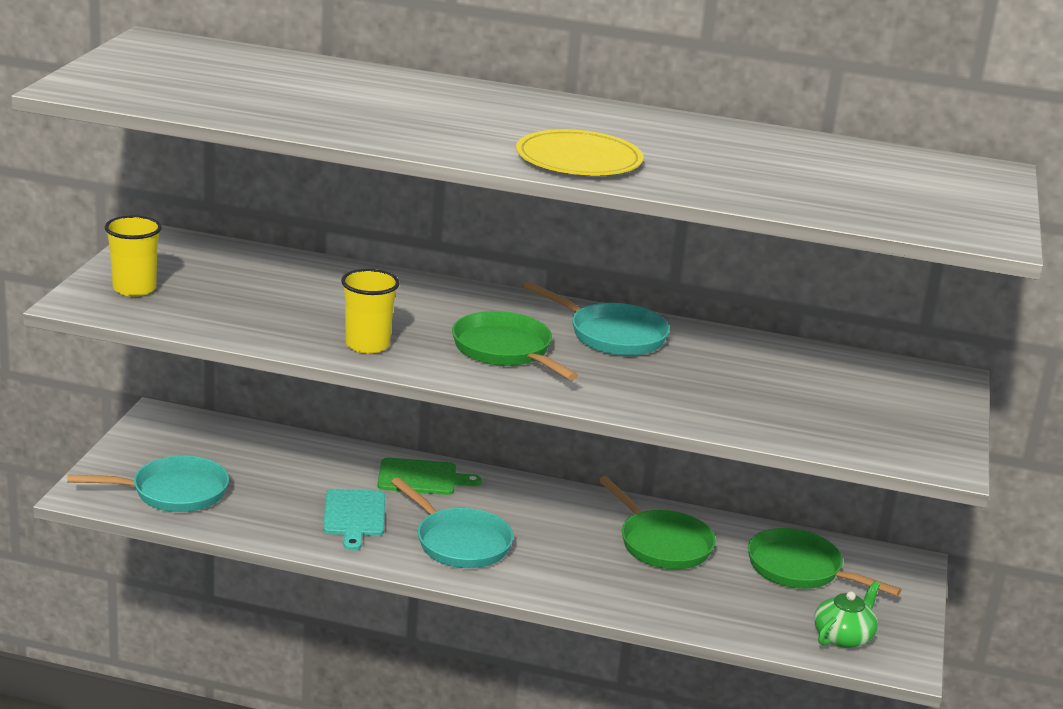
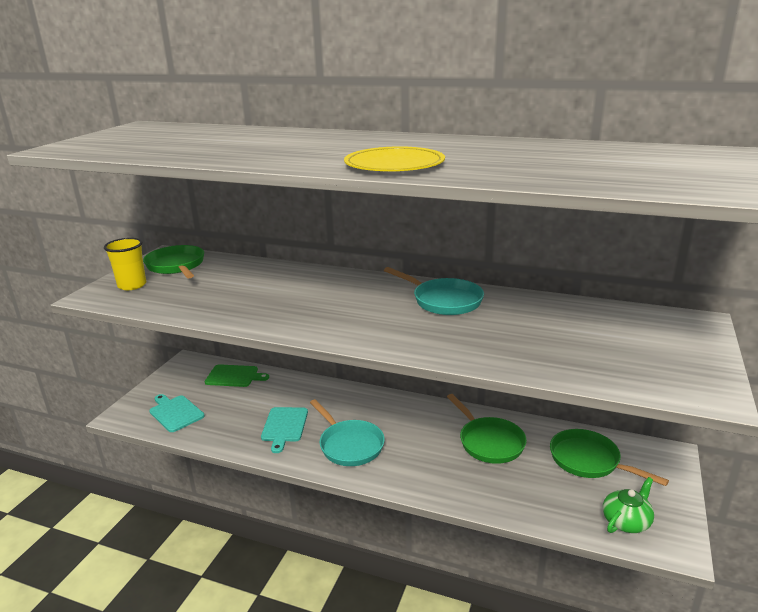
camera: 10 degrees right, 0 degrees up
turquoise pan [67,456,229,512] -> turquoise cutting board [149,394,205,432]
yellow cup [341,269,400,354] -> none
green cutting board [377,458,482,495] -> green cutting board moved to [205,364,269,387]
green pan [452,311,578,380] -> green pan moved to [143,245,204,278]

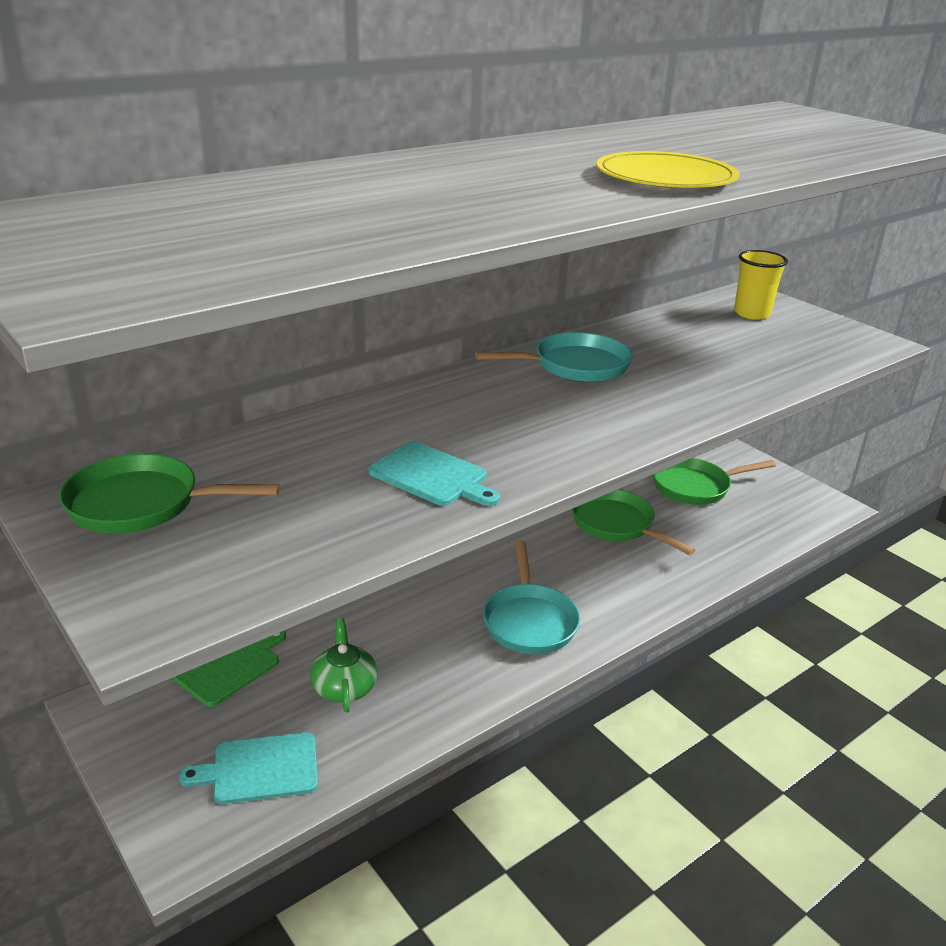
camera: 60 degrees left, 5 degrees up
yellow cup [104,238,146,290] -> yellow cup moved to [734,250,788,320]
turquoise cutting board [261,407,308,453] -> turquoise cutting board moved to [368,442,500,506]
turquoise pan [310,399,385,466] -> turquoise pan turned 90 degrees clockwise [483,540,580,654]
green pan [447,394,527,464] -> green pan turned 135 degrees counterclockwise [572,489,695,555]
green teapot [603,477,654,533] -> green teapot moved to [310,617,378,713]

